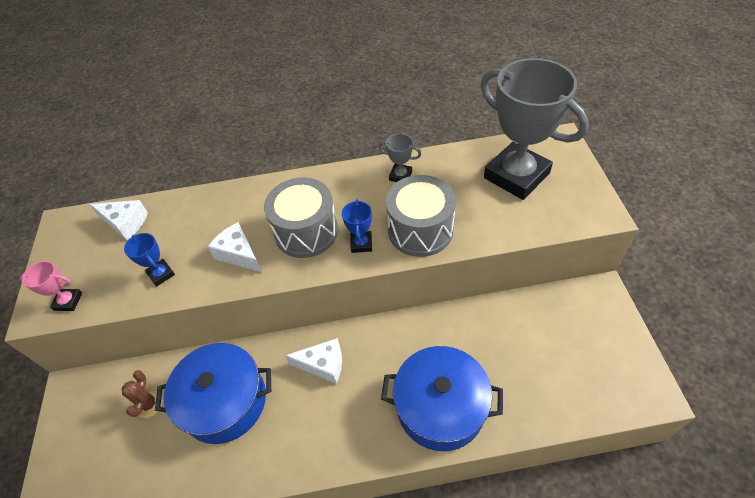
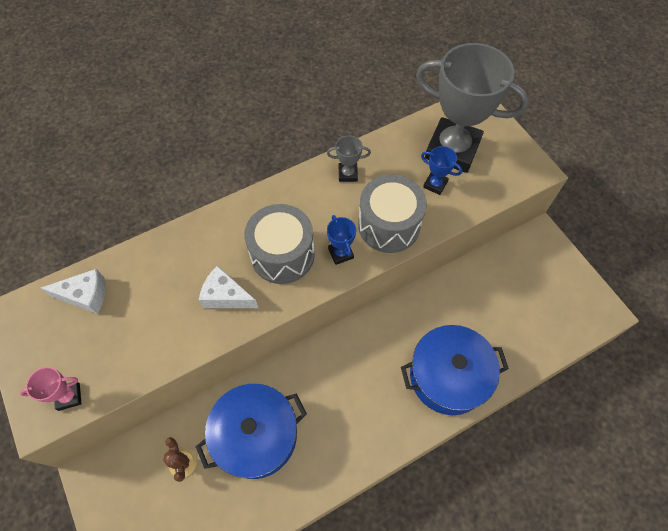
camera: 25 degrees left, 10 degrees up
blue trophy [124,233,175,287] -> blue trophy moved to [421,146,462,195]
white cheese [285,338,342,384] -> none

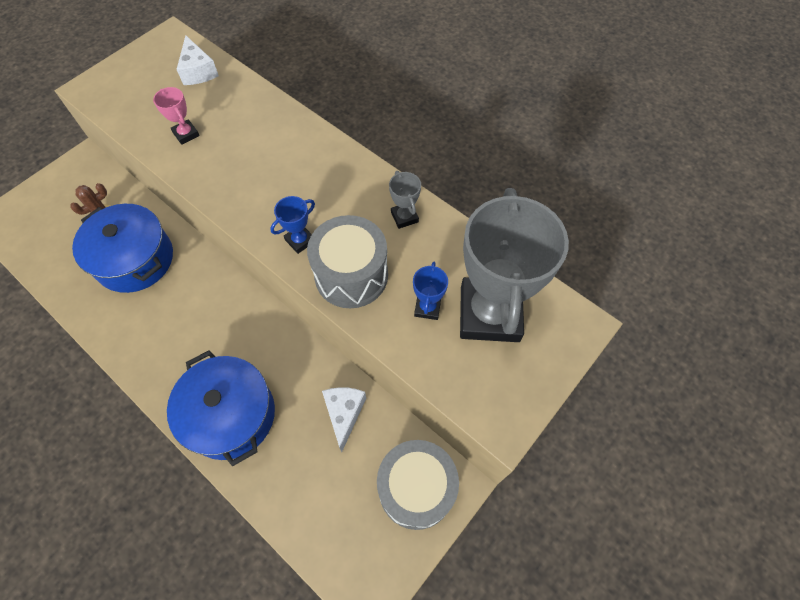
camera: 70 degrees right, 0 degrees up
pink trophy [20,367,81,411] -> pink trophy moved to [153,87,200,145]
white cheese [199,265,258,308] -> white cheese moved to [322,387,366,452]
grey drum [244,204,315,284] -> grey drum moved to [377,440,459,530]

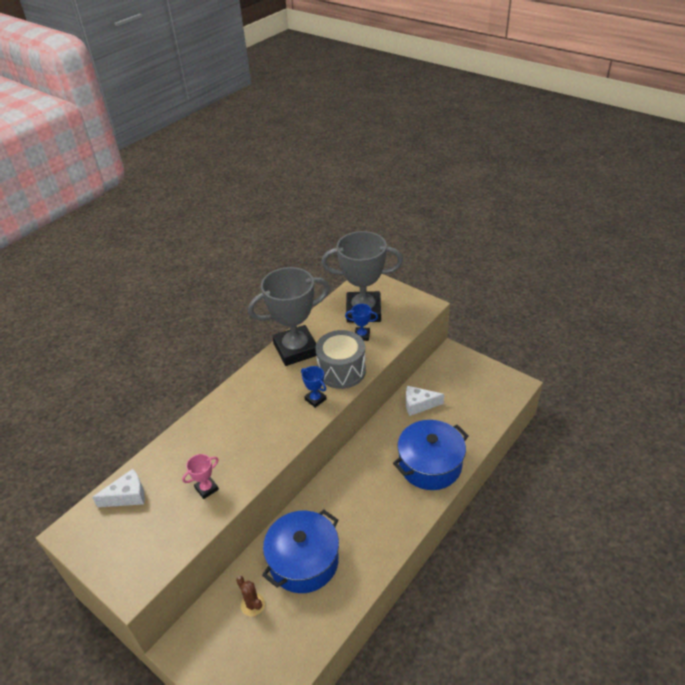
camera: 90 degrees left, 20 degrees down
grey drum [377,440,459,530] -> none
grey trophy [389,171,421,229] -> grey trophy [248,267,330,366], size x2.46

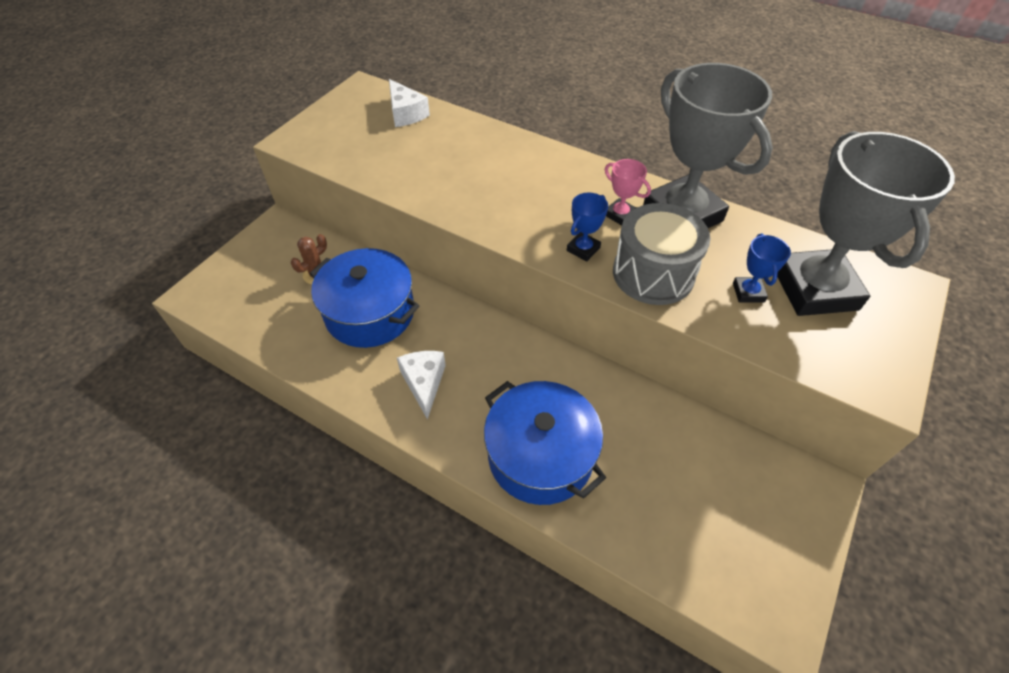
camera: 80 degrees right, 10 degrees up
pink trophy [182,454,219,499] -> pink trophy moved to [605,159,651,226]
white cheese [406,386,444,416] -> white cheese moved to [397,351,446,419]

